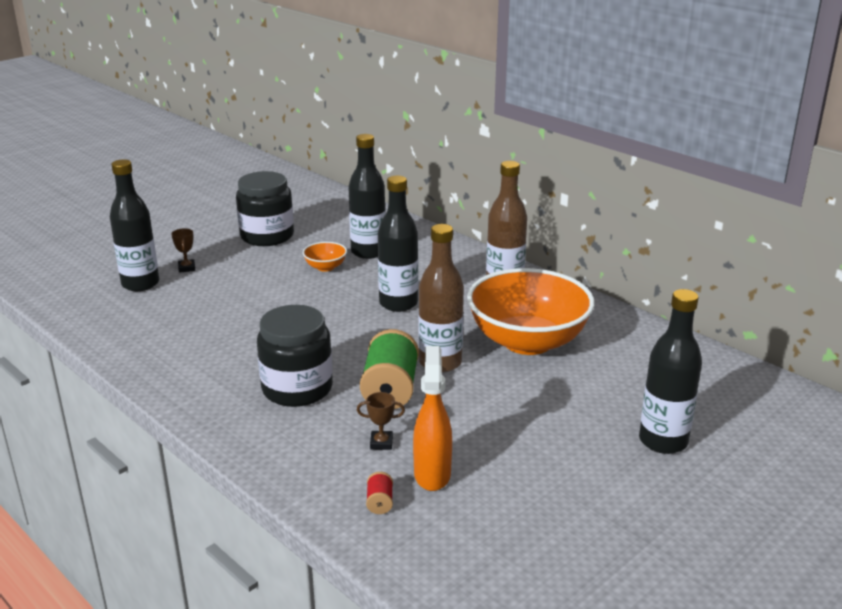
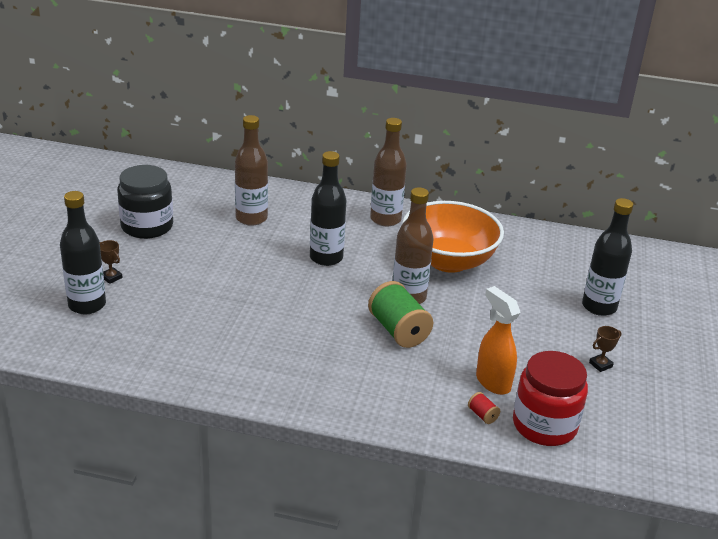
camera: 35 degrees left, 5 degrees up
black jar [257,305,333,407] -> none
orange bowl [303,242,347,272] -> none
black bottle [348,134,386,259] -> brown bottle [235,115,268,226]
brown trophy [357,392,405,450] -> brown trophy moved to [589,326,621,372]
none -> red jar [513,351,588,446]

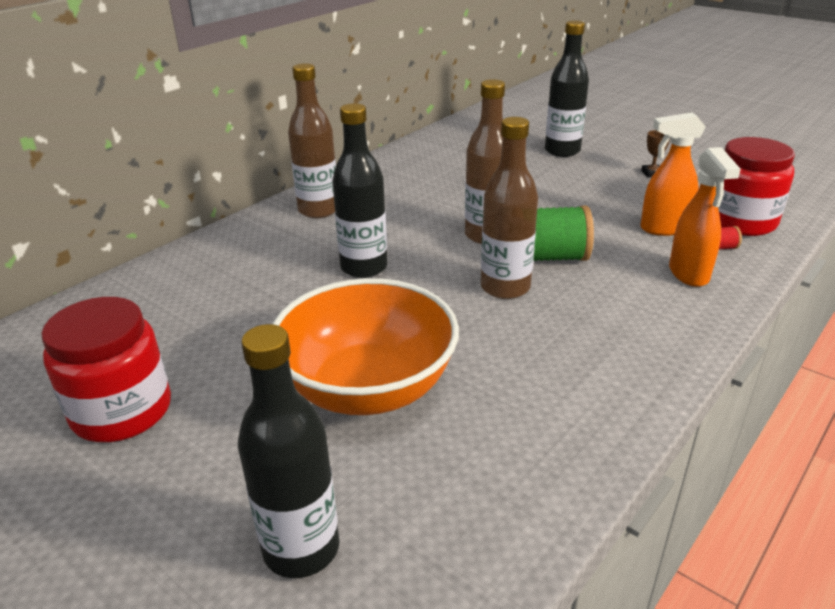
camera: 60 degrees left, 0 degrees up
brown trophy [100,240,123,284] -> none
black jar [117,165,173,239] -> red jar [41,297,171,442]
brown bottle [235,115,268,226] -> brown bottle moved to [481,117,538,299]
orange bowl [402,201,504,273] -> orange bowl moved to [273,278,459,415]
none -> orange spray bottle [669,147,741,287]

